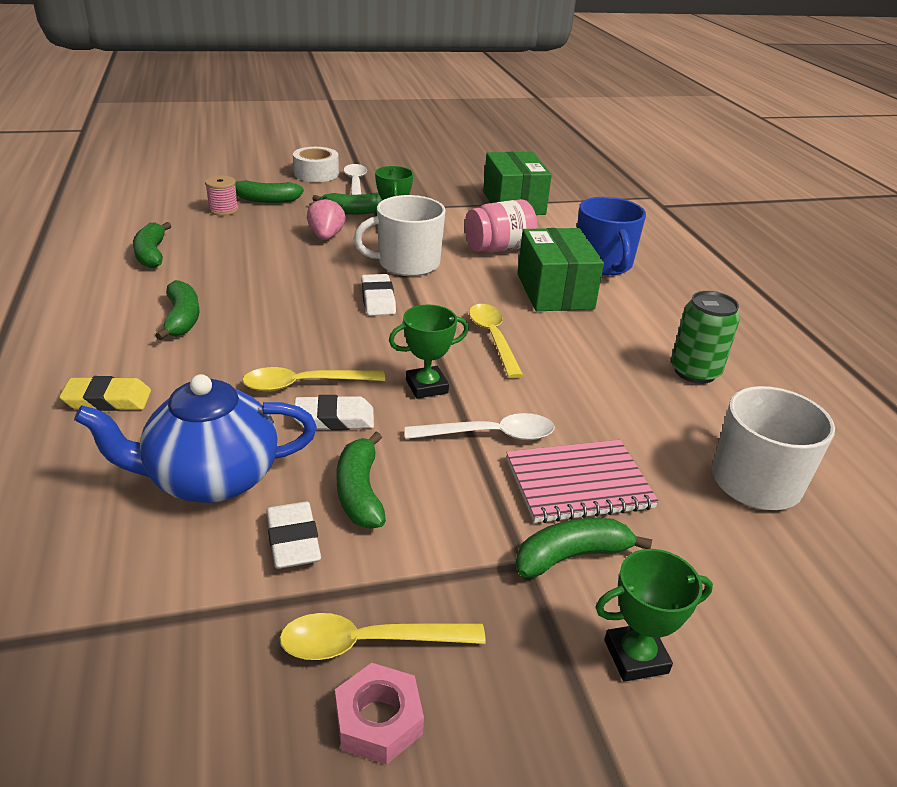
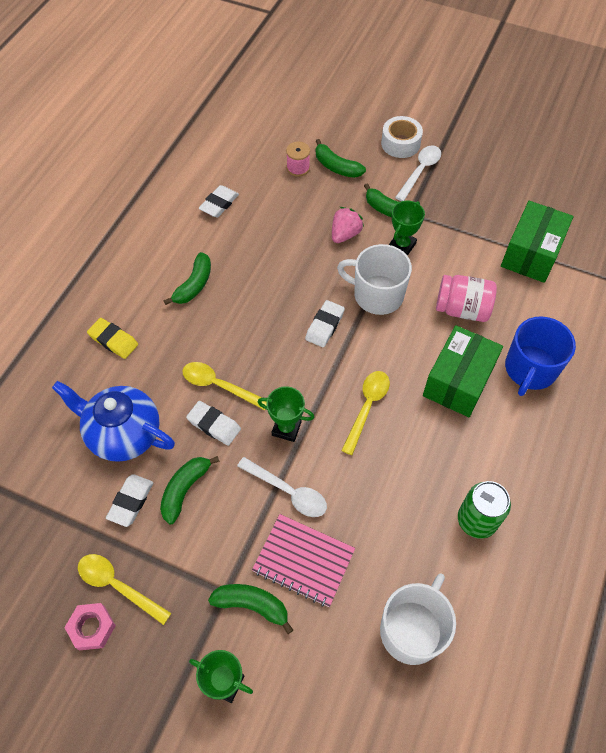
camera: 40 degrees right, 25 degrees up
green banana [133,222,172,268] -> white eraser [199,185,239,217]

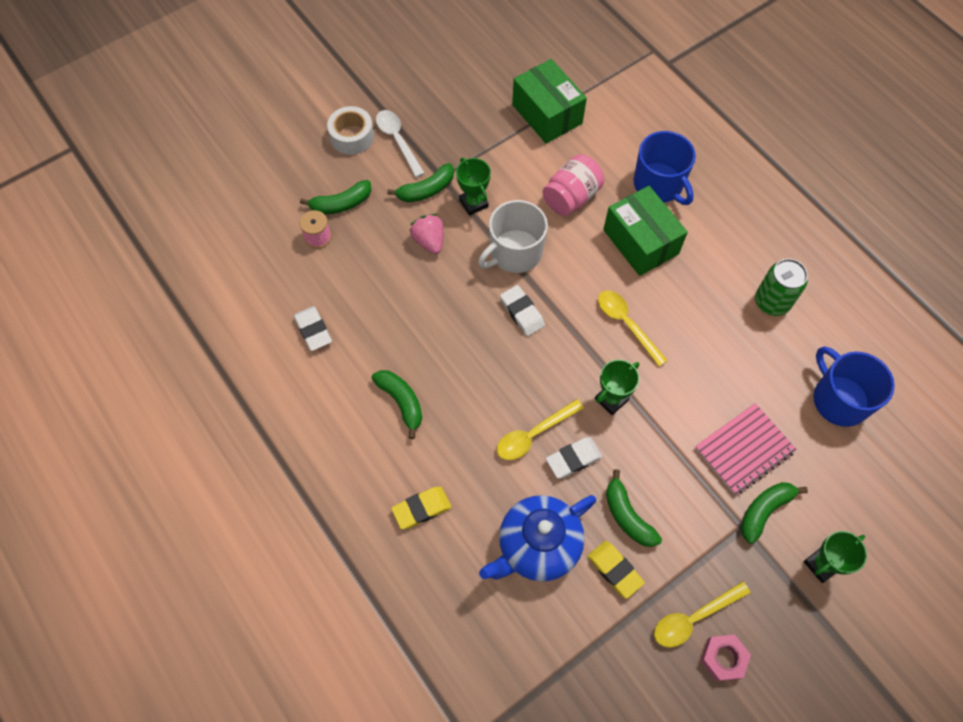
camera: 60 degrees left, 5 degrees up
white eraser [106,474,153,527] -> yellow eraser [587,541,645,599]
white spoon [237,457,327,517] -> none
white mug [380,574,456,665] -> blue mug [813,346,895,427]

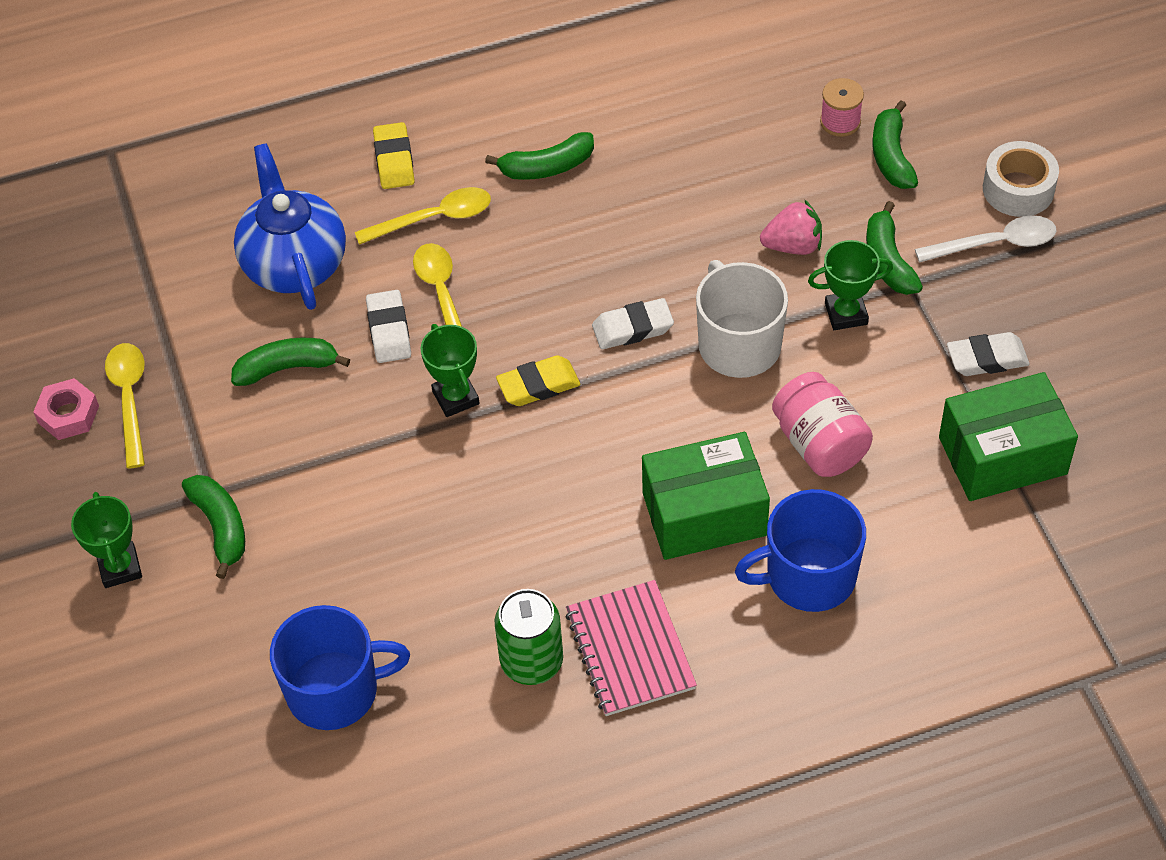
camera: 110 degrees right, 10 degrees down
white eraser [293,306,332,351] -> white eraser moved to [947,332,1029,376]
yellow eraser [587,541,645,599] -> yellow eraser moved to [496,355,580,406]
yellow spoon [598,290,668,367] -> yellow spoon moved to [355,187,491,245]
pink notebook [695,403,797,495] -> pink notebook moved to [566,580,697,716]

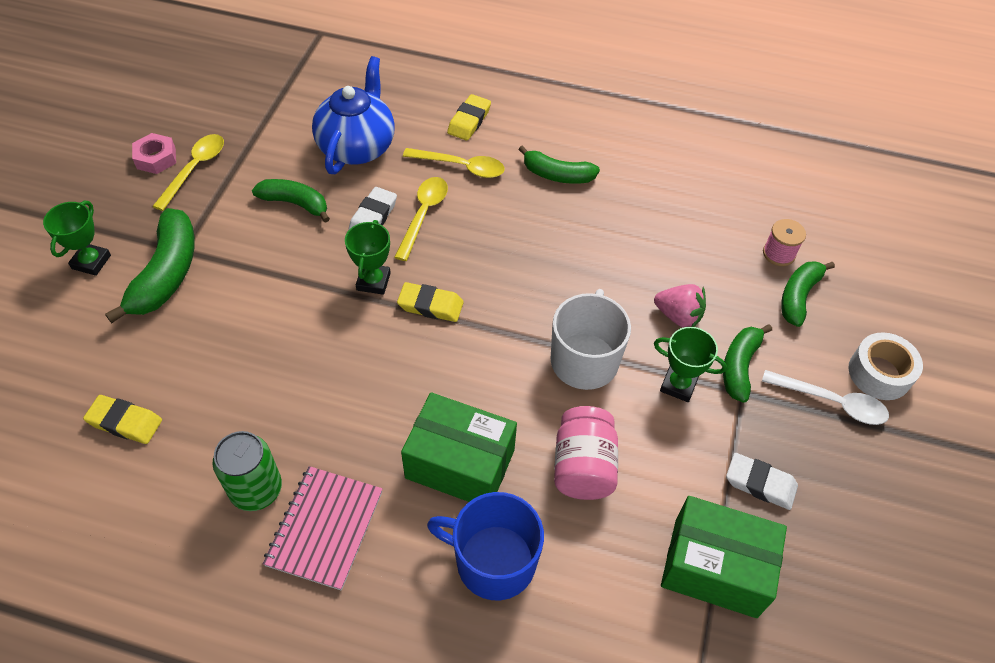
camera: 30 degrees right, 0 degrees up
green banana [182,475,245,579] -> green banana [105,208,195,323], size x1.54
blue mug [270,605,410,730] -> yellow eraser [83,395,162,444]
white eraser [592,298,674,349] -> none

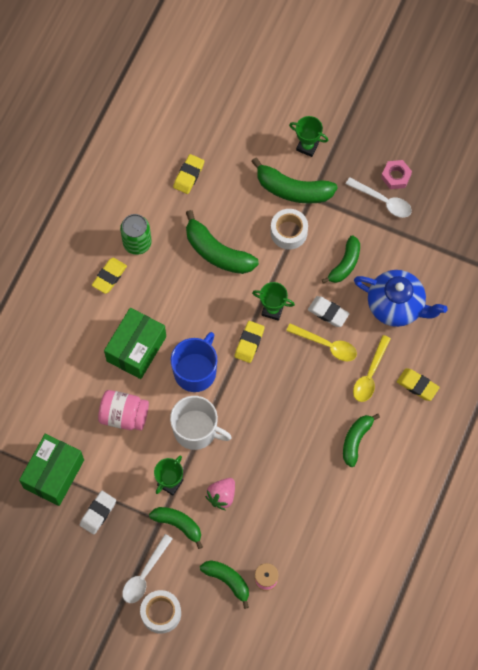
camera: 100 degrees right, 15 degrees up
yellow spoon [153,134,224,211] -> white spoon [346,177,412,218]
pink notebook [263,466,383,591] -> yellow eraser [92,258,127,294]
blue mug [427,492,544,600] -> blue mug moved to [171,332,217,392]
none -> green banana [186,210,259,274]
none -> white tape [271,209,308,250]

